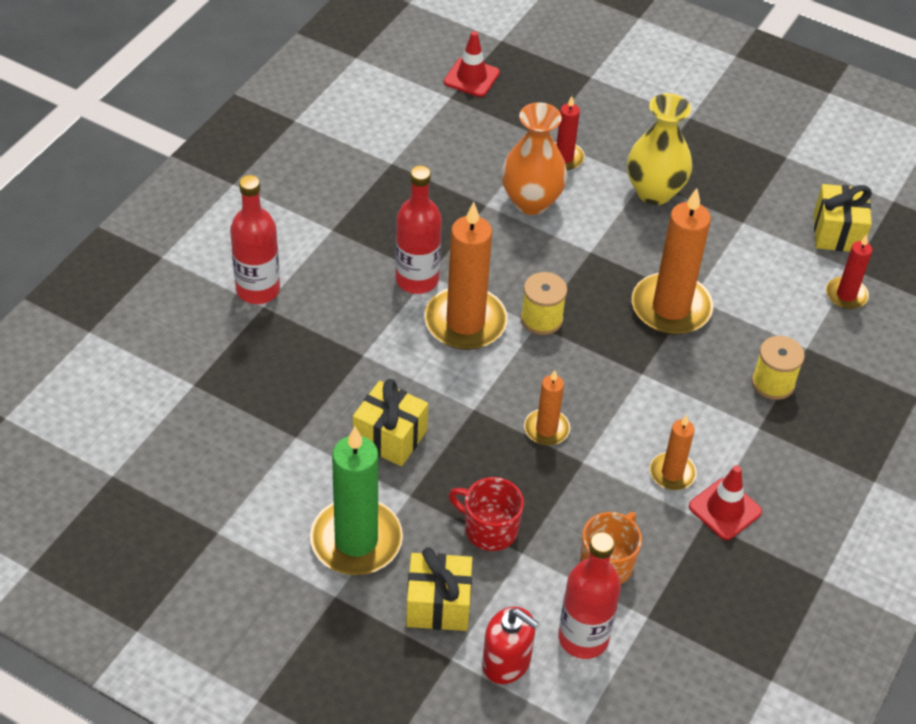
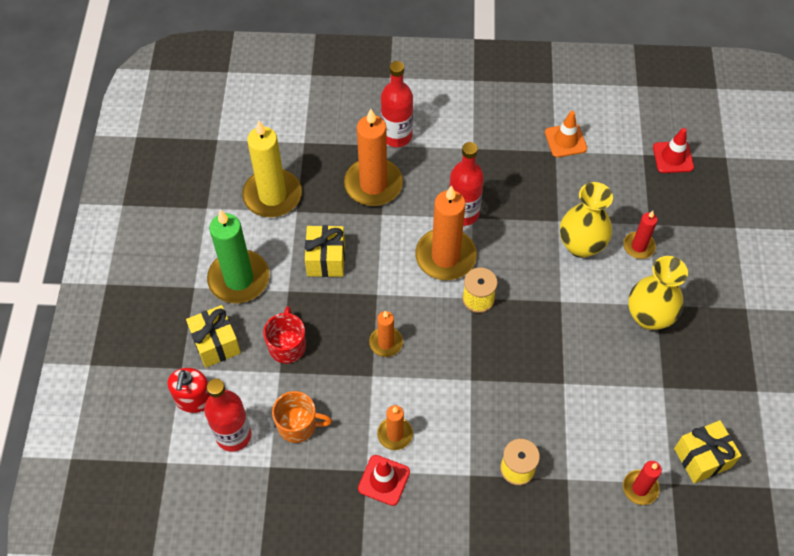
camera: 65 degrees right, 10 degrees up
orange vase [501,102,567,215] -> yellow vase [560,182,613,258]
orange candle [632,188,713,335] -> orange candle moved to [344,109,403,206]
none -> yellow candle [242,121,302,217]
none -> orange traffic cone [545,111,587,157]

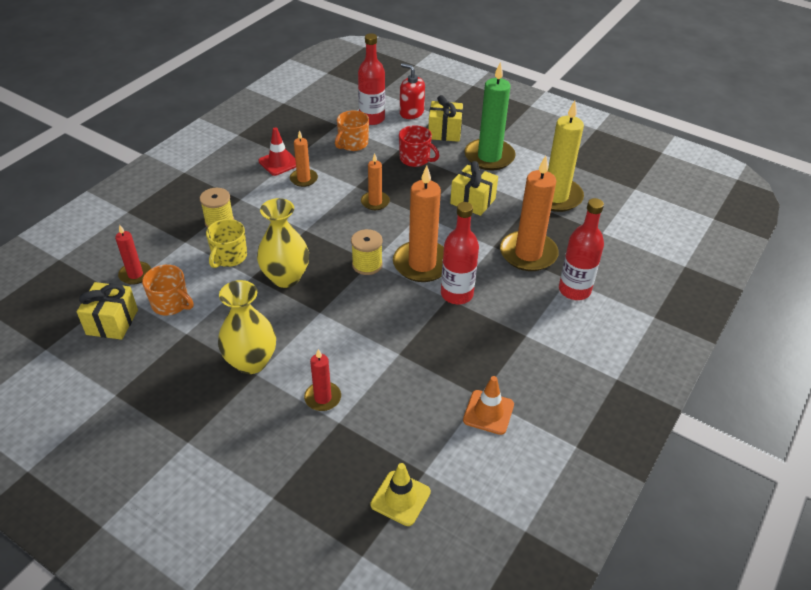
camera: 120 degrees right, 15 degrees down
yellow vase [560,182,613,258] -> yellow vase moved to [257,198,309,288]
red traffic cone [653,128,694,173] -> yellow traffic cone [370,463,431,526]
none -> orange mug [142,265,194,315]
none -> yellow mug [206,219,247,268]

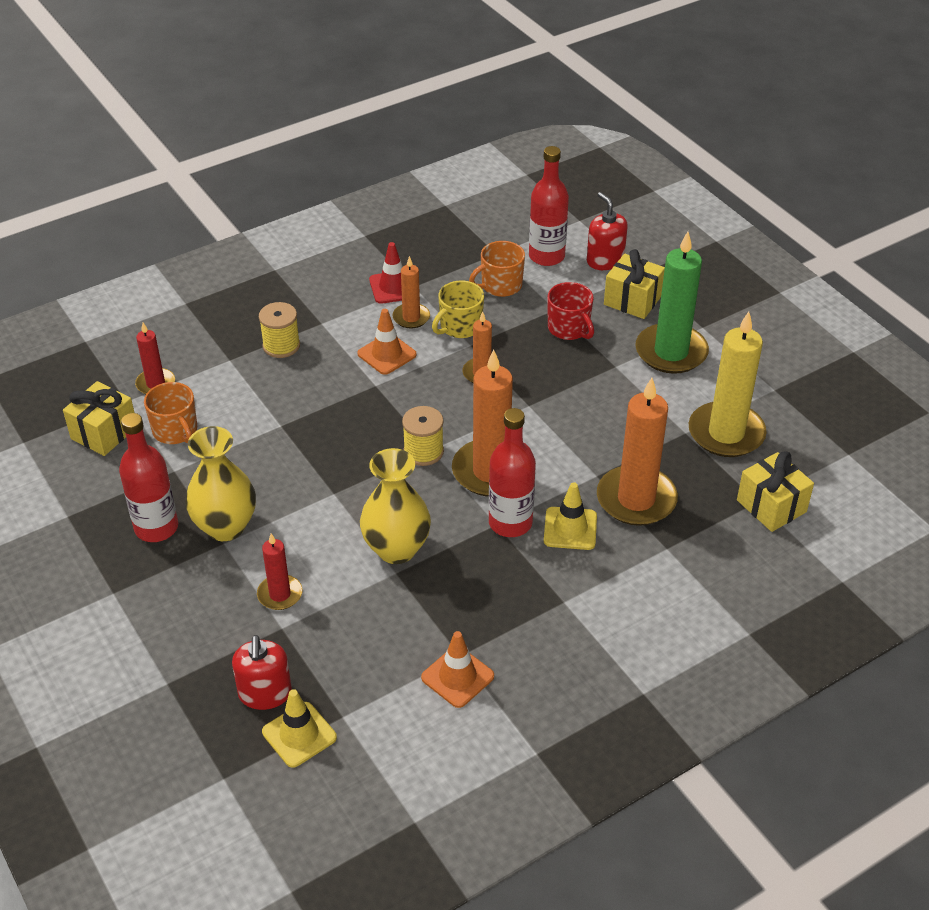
camera: 25 degrees right, 0 degrees up
yellow mug [206,219,247,268] -> yellow mug moved to [432,281,484,338]
yellow vase [257,198,309,288] -> yellow vase moved to [360,448,431,564]
yellow gift [450,161,498,216] -> yellow gift moved to [737,451,814,532]
red bottle [559,198,604,300] -> red bottle moved to [119,413,178,542]
none -> red soap dispenser [232,635,292,710]
none -> orange traffic cone [357,309,417,375]
none -> yellow traffic cone [544,482,597,550]

